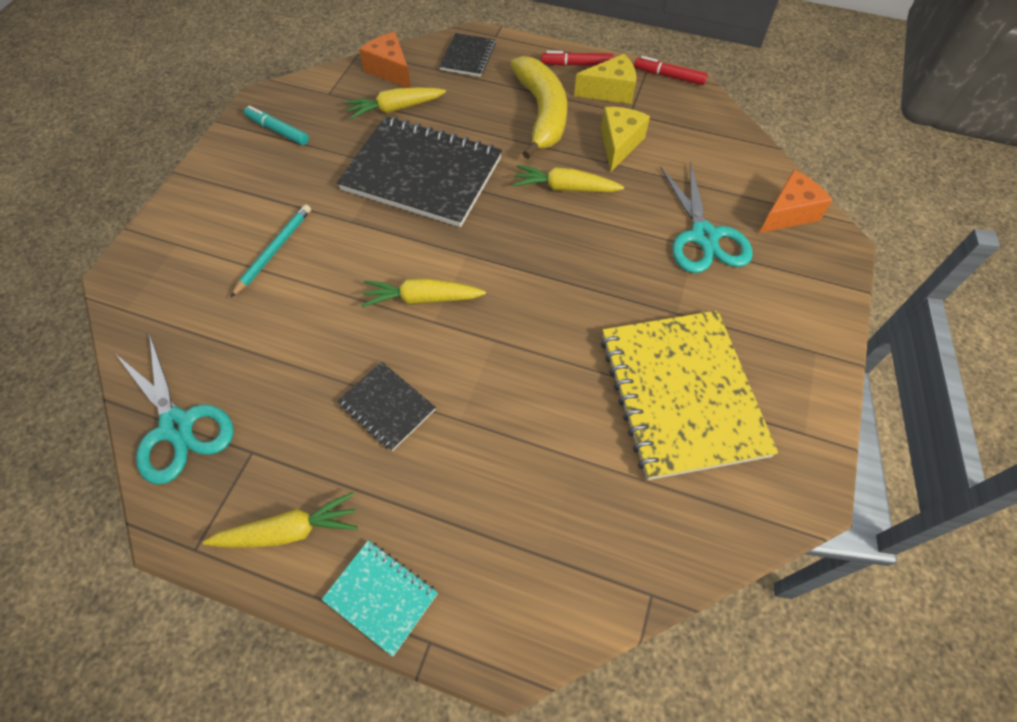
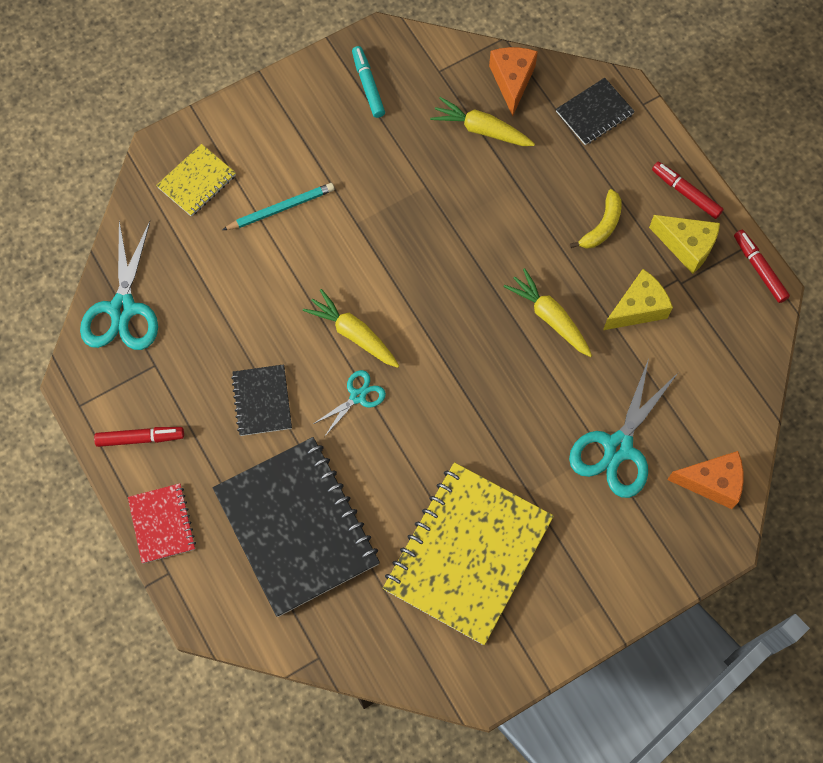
camera: 40 degrees right, 10 degrees up
yellow carrot [203,492,358,548] -> red marker [94,427,184,447]
turquoise notebook [321,540,438,657] -> red notebook [128,483,196,564]
black notebook [337,116,502,227] -> black notebook moved to [213,437,380,617]
yellow banana [510,56,567,159] -> yellow banana [570,189,622,249], size x0.51
none -> yellow notebook [156,144,236,217]
none -> turquoise scissors [313,370,386,437]

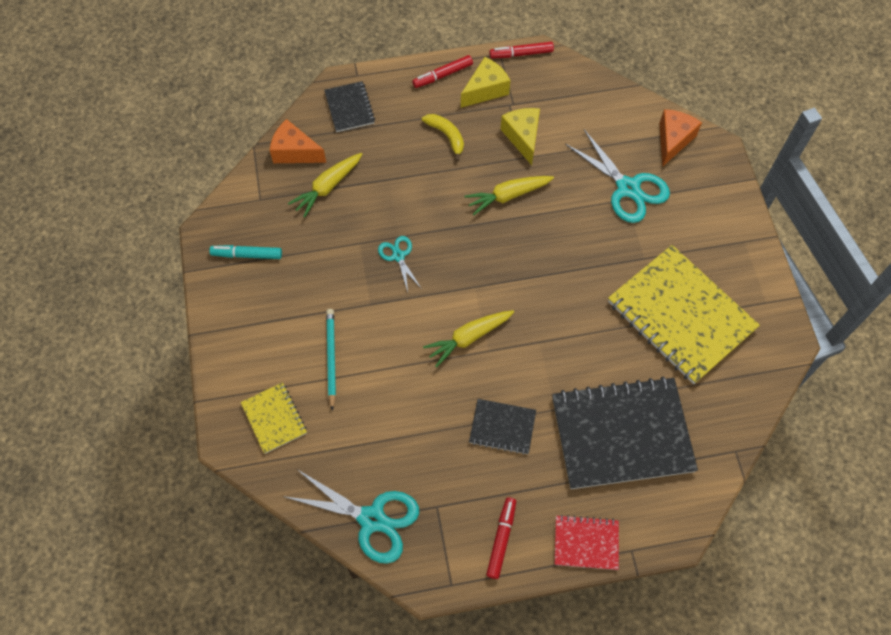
camera: 70 degrees left, 5 degrees down
turquoise scissors [313,370,386,437] -> turquoise scissors moved to [378,236,422,292]

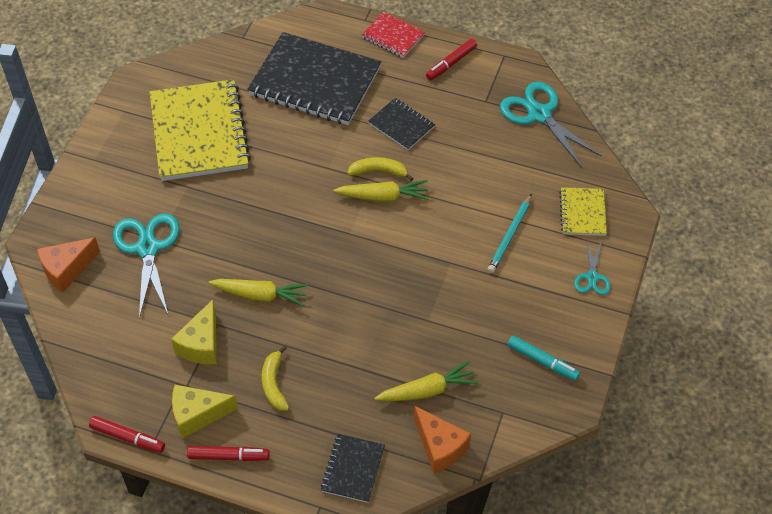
camera: 150 degrees left, 10 degrees down
turquoise scissors [378,236,422,292] -> turquoise scissors moved to [574,240,611,295]
none -> yellow banana [347,157,414,181]

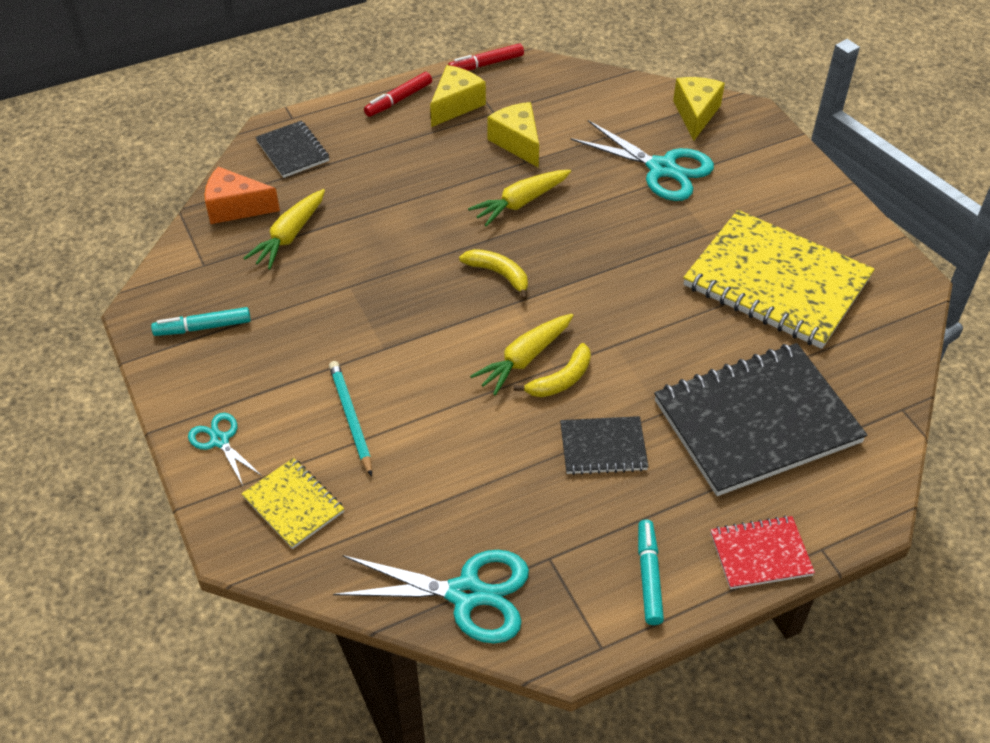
camera: 135 degrees right, 5 degrees down
orange cheese [37,237,100,292] -> yellow cheese [673,77,725,141]
yellow banana [262,345,290,411] -> yellow banana moved to [459,249,528,300]
red marker [426,39,477,80] -> turquoise marker [638,519,664,625]

